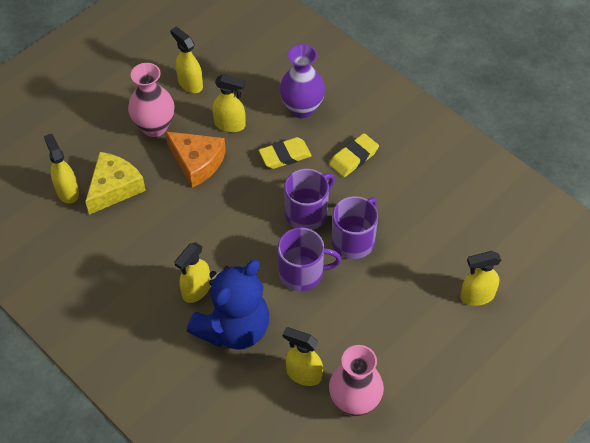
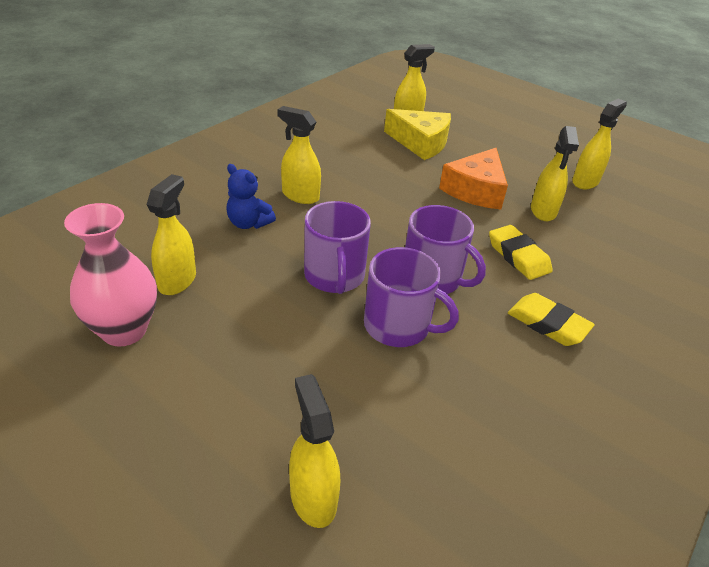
camera: 80 degrees right, 15 degrees down
pink vase [128,63,175,137] -> none
blue teddy bear [187,260,269,350] -> blue teddy bear [226,164,276,229], size x0.48
purple vase [279,44,325,118] -> none

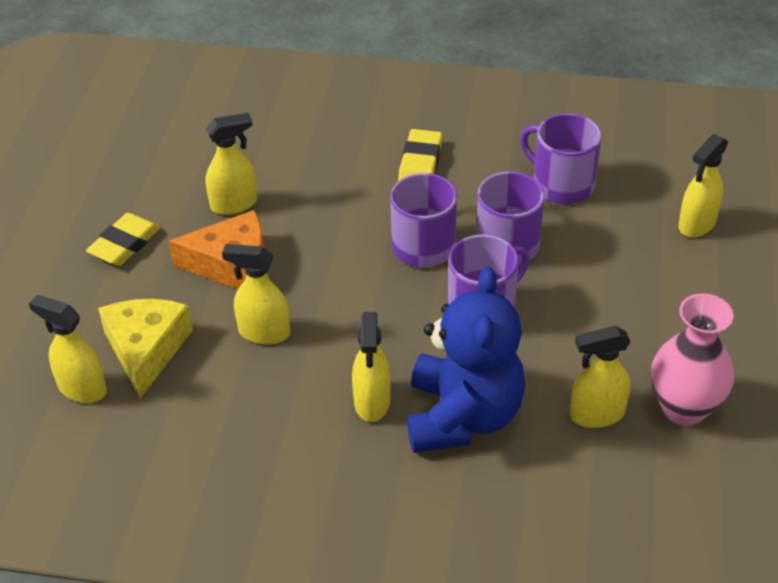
camera: 115 degrees left, 5 degrees up
blue teddy bear [226,164,276,229] -> blue teddy bear [407,267,525,453], size x2.10
yellow eraser [489,225,553,280] -> yellow eraser moved to [86,213,161,266]
yellow spray bottle [572,99,627,189] -> yellow spray bottle moved to [222,244,290,345]
none -> purple mug [520,113,601,204]

